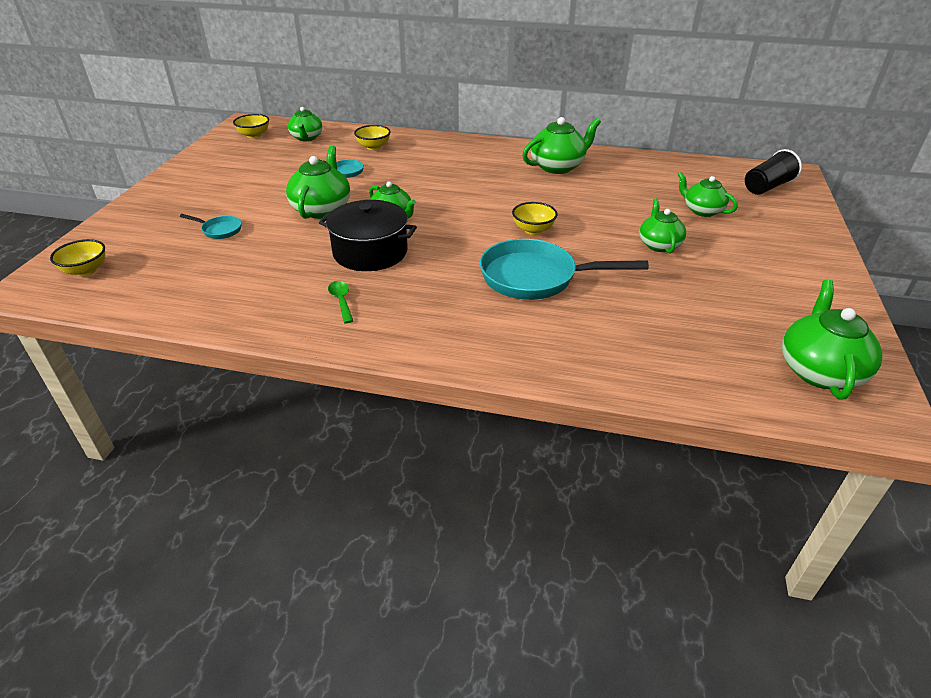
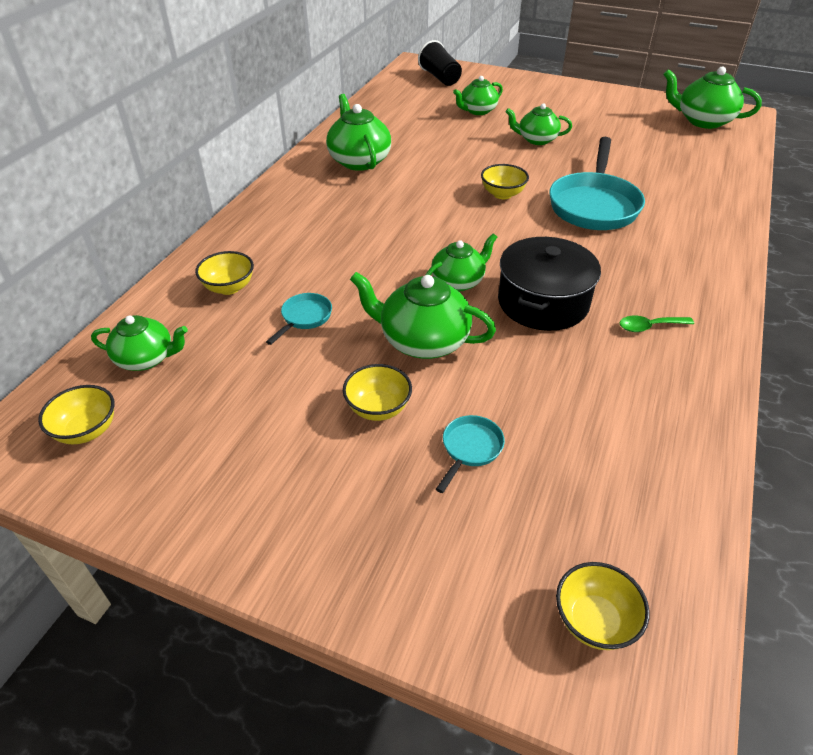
camera: 80 degrees left, 5 degrees up
none -> yellow bowl [343,364,412,421]

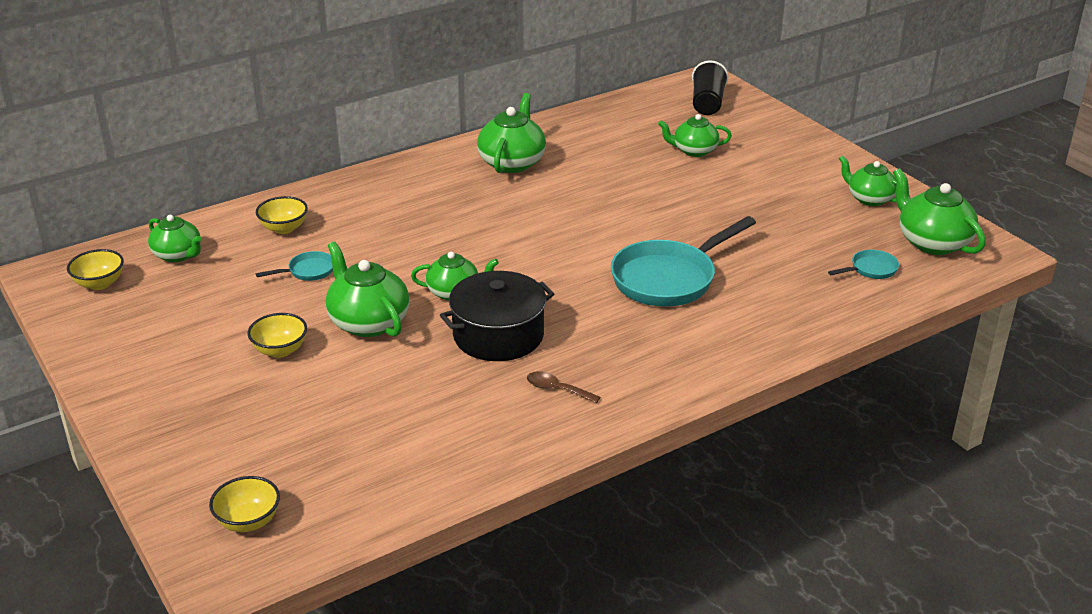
camera: 35 degrees right, 10 degrees down
turquoise pan [436,415,505,493] -> turquoise pan moved to [828,250,899,279]
yellow bowl [481,164,529,199] -> none
green teapot [506,103,572,145] -> green teapot moved to [839,155,896,206]
green spoon [619,316,694,332] -> brown spoon [527,371,600,403]

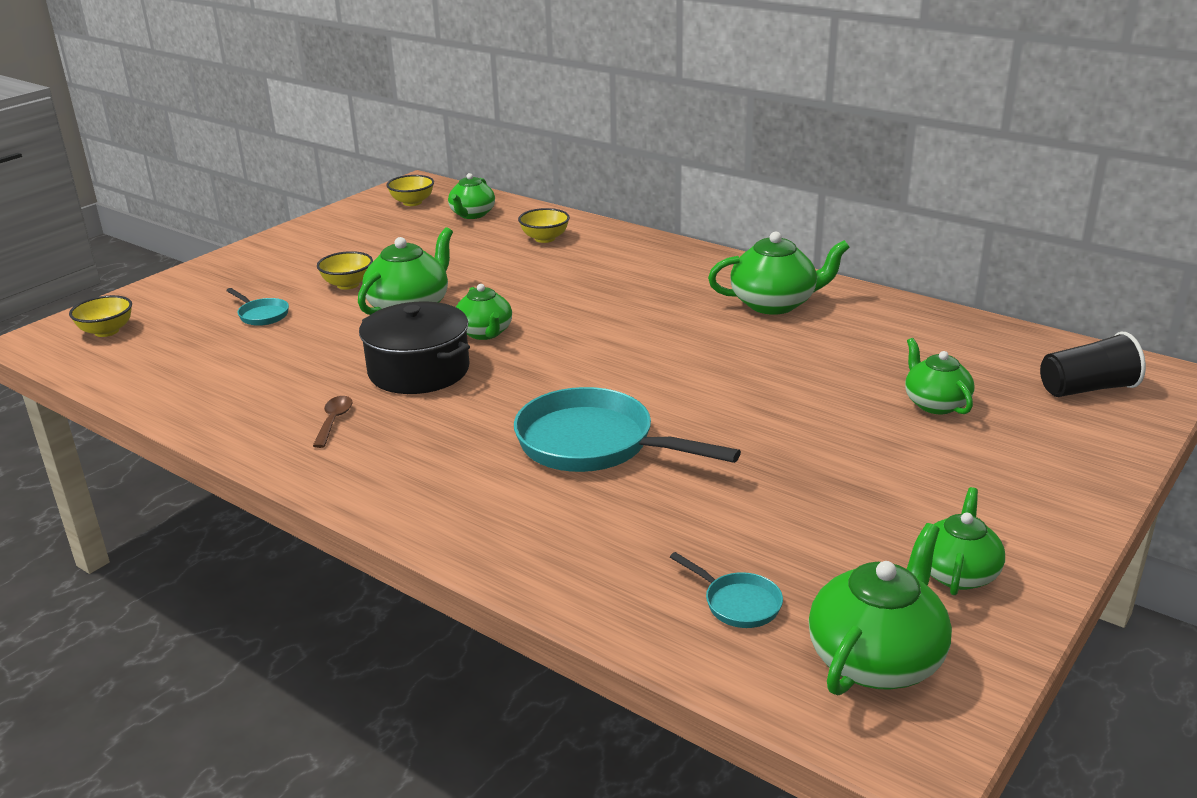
camera: 70 degrees right, 5 degrees down
turquoise pan [256,251,333,281] -> turquoise pan moved to [226,288,289,326]

